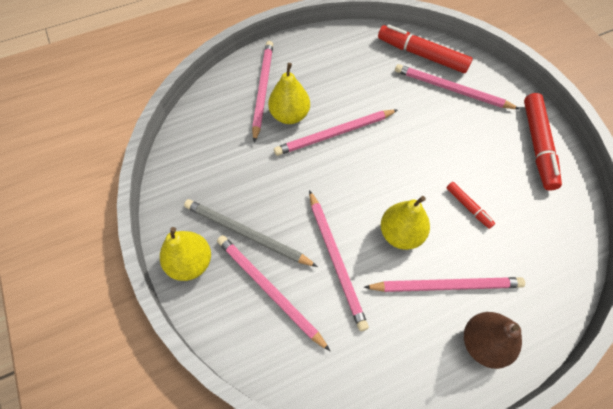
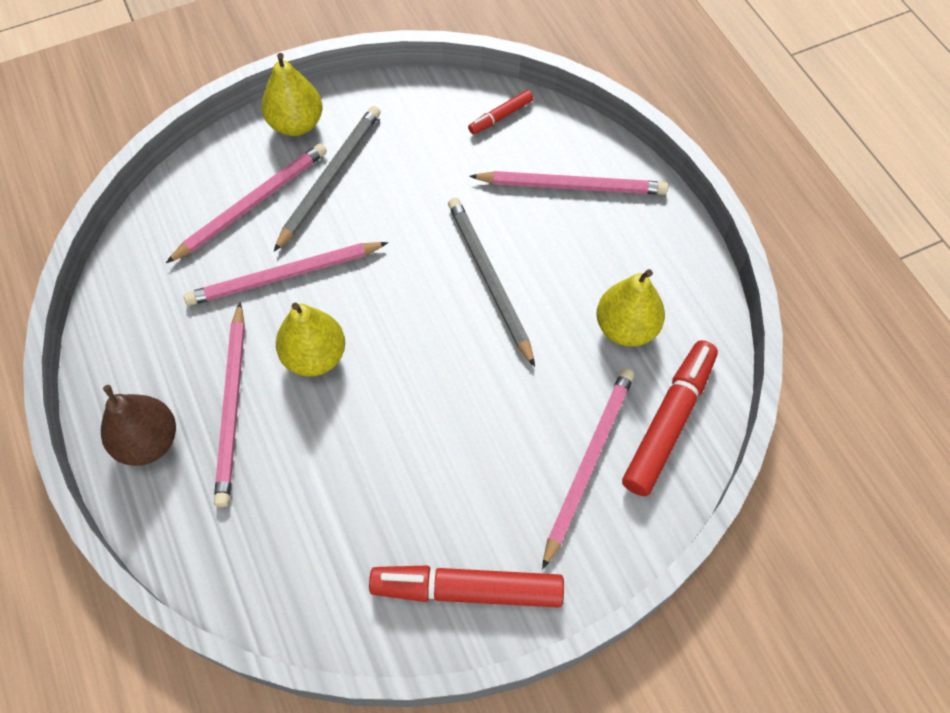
camera: 90 degrees right, 0 degrees up
yellow pear [268,63,310,124] -> yellow pear moved to [597,269,665,347]
pink pencil [274,110,397,156] -> grey pencil [448,198,535,367]
red marker [447,182,495,229] -> red marker moved to [468,90,534,135]

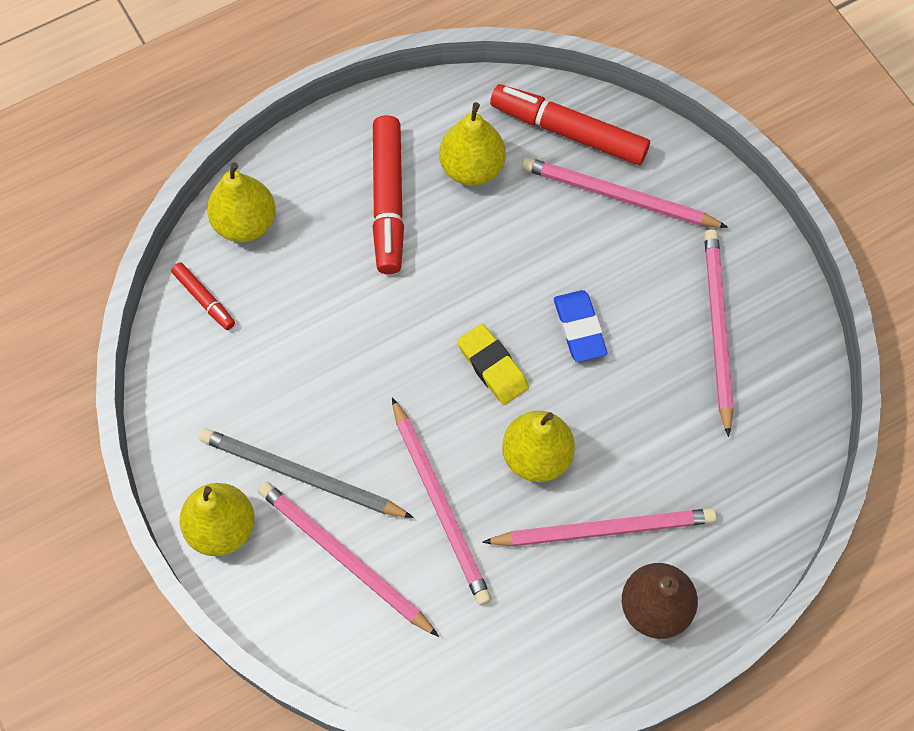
camera: 95 degrees left, 5 degrees up
red marker [369,566,564,608] -> red marker moved to [372,115,404,274]
grey pencil [448,198,535,367] -> none
pink pencil [469,171,668,195] -> pink pencil moved to [704,229,733,437]
none -> yellow pear [207,162,276,242]
none -> yellow eraser [457,324,529,405]
none -> blue eraser [554,290,607,362]

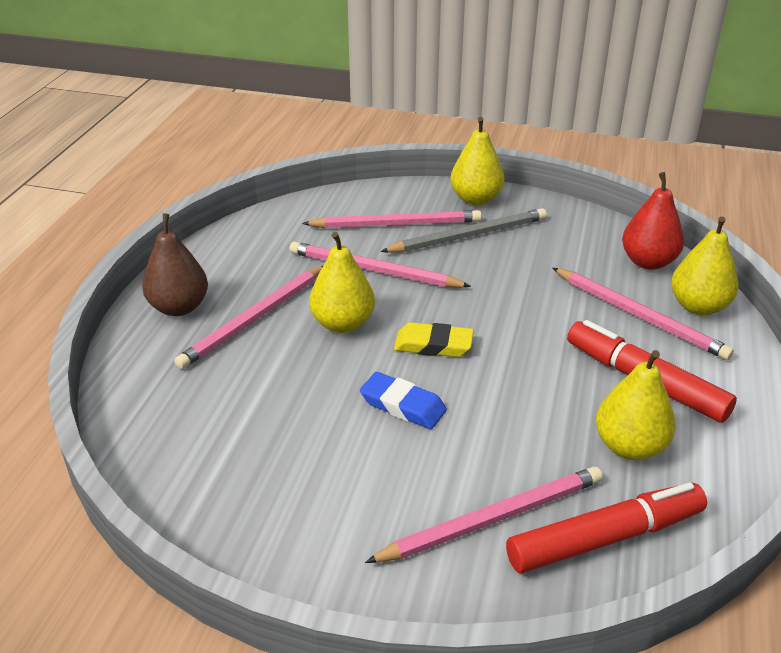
camera: 135 degrees right, 30 degrees down
red marker [171,262,235,330] -> red pear [622,172,684,270]
pink pencil [704,229,733,437] -> pink pencil moved to [553,268,734,360]

